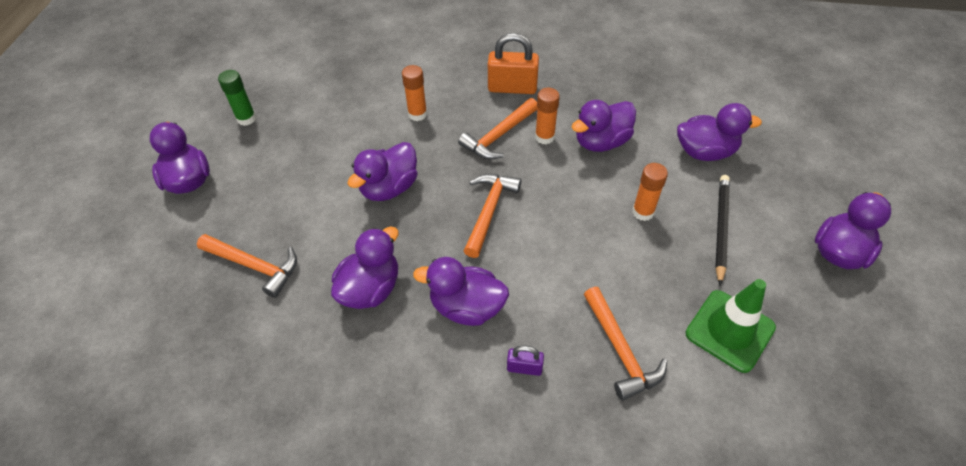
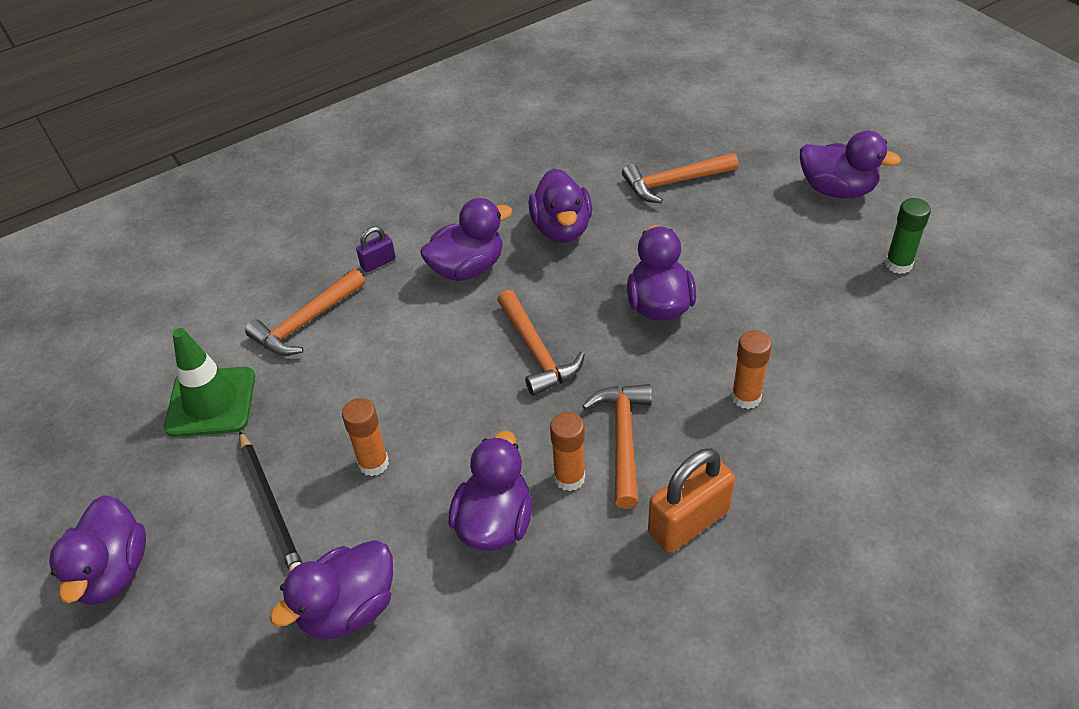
camera: 140 degrees right, 5 degrees down
orange hammer [584,287,667,401] -> orange hammer turned 75 degrees counterclockwise [245,269,365,356]

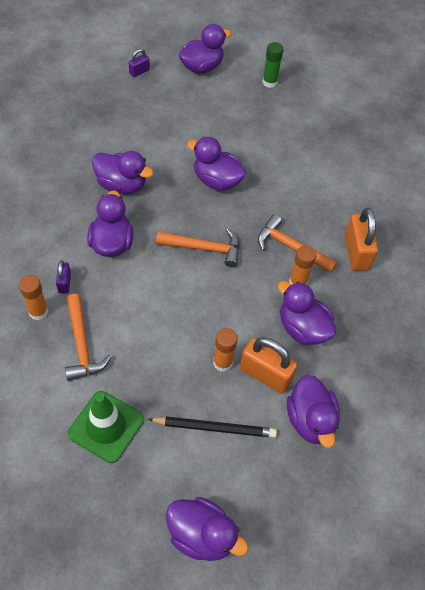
camera: 65 degrees left, 10 degrees up
orange hammer [622,153,738,203] -> none
orange glue stick [731,330,772,409] -> orange glue stick moved to [19,275,48,320]
none -> purple padlock [129,49,150,77]
none -> orange padlock [240,337,298,394]

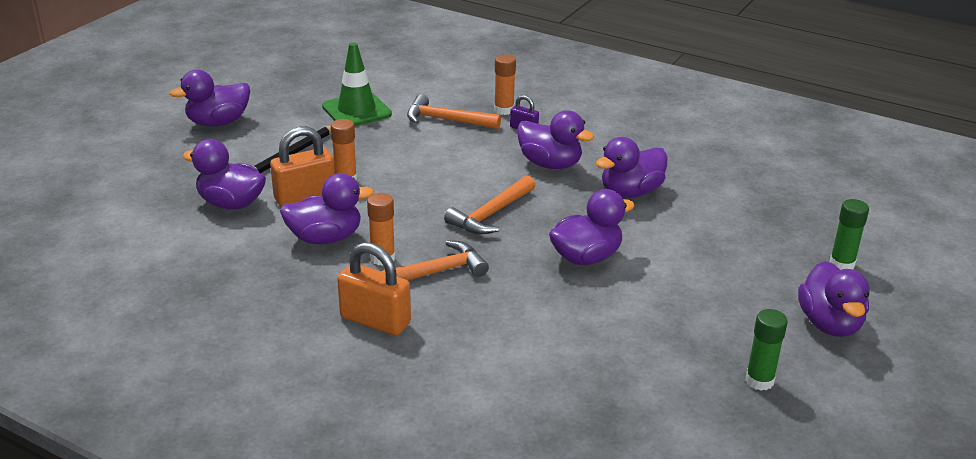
camera: 125 degrees right, 25 degrees down
purple padlock [129,49,150,77] -> green glue stick [829,199,869,270]

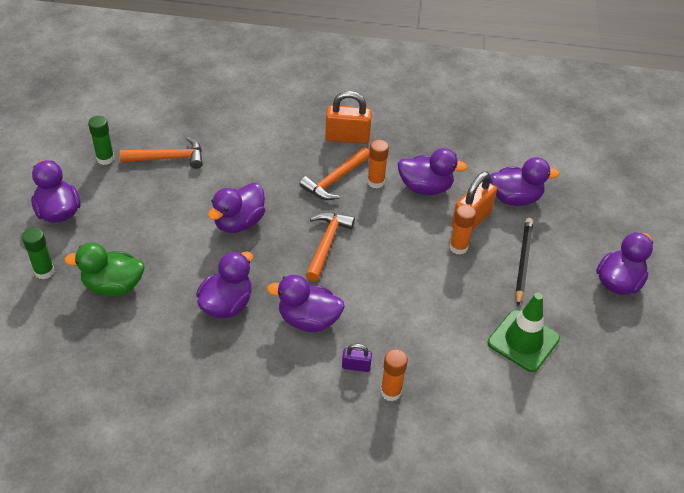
camera: 155 degrees right, 15 degrees up
purple duck [280,173,374,244] -> purple duck turned 135 degrees counterclockwise [398,148,468,195]
orange hammer [407,94,501,129] -> orange hammer moved to [120,137,203,169]
none -> green duck [64,242,145,296]

